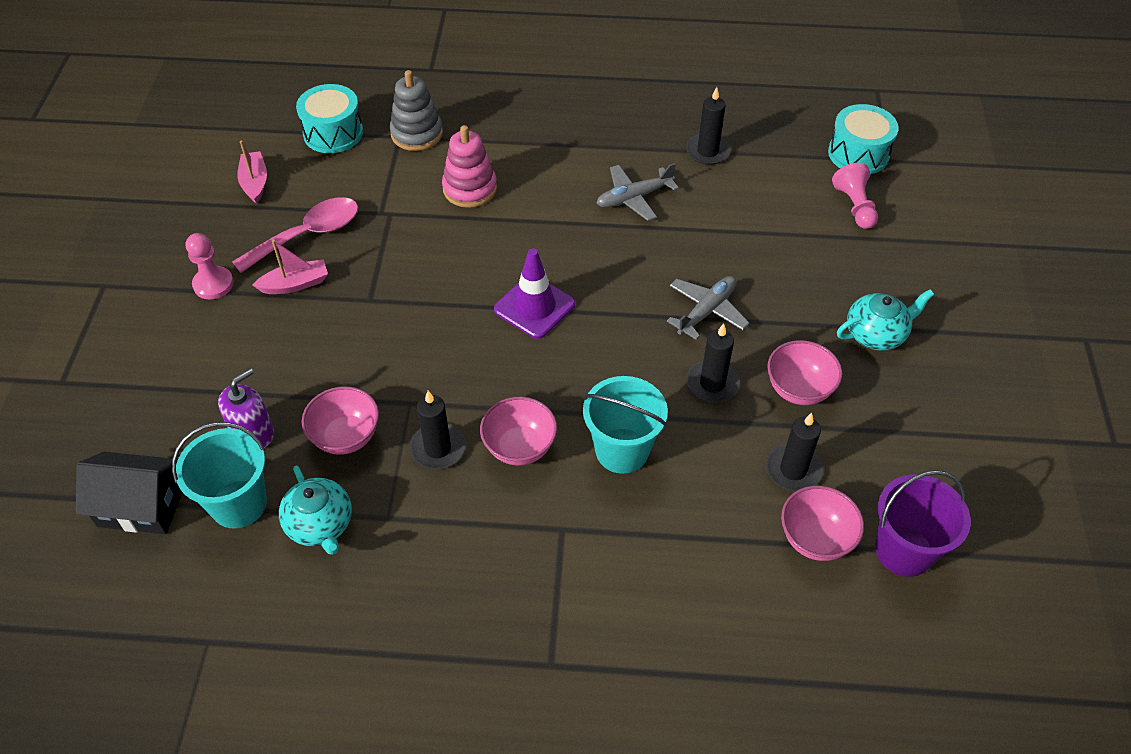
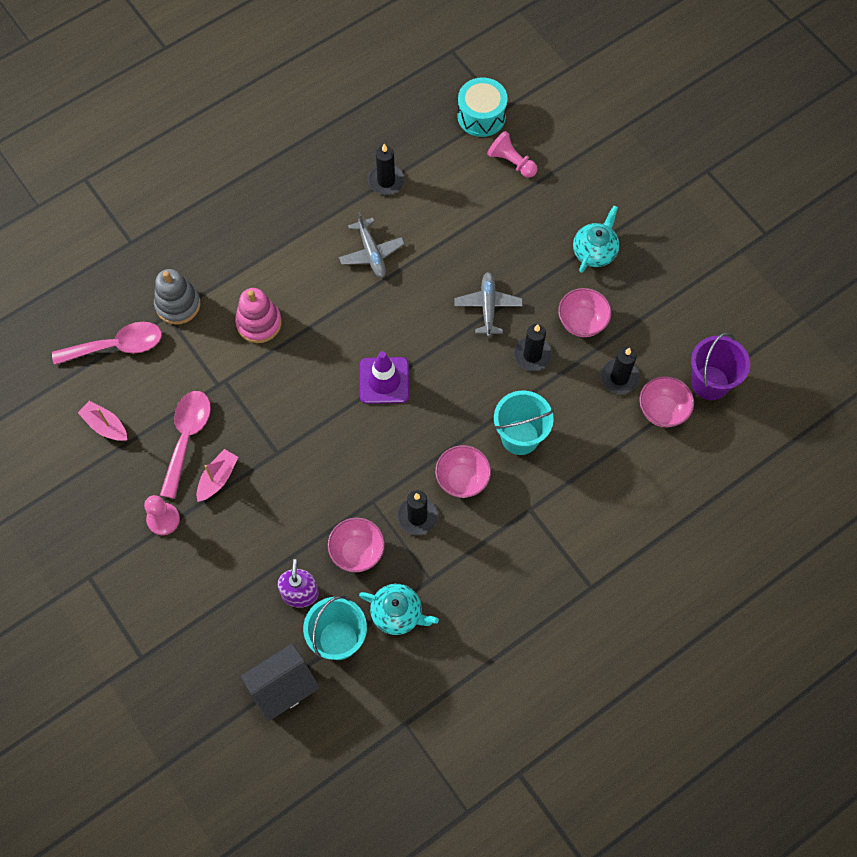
camera: 40 degrees left, 15 degrees up
turquoise drum [296,84,363,153] -> pink spoon [52,322,162,365]
grey plane [596,163,679,221] -> grey plane turned 45 degrees counterclockwise [339,212,405,278]

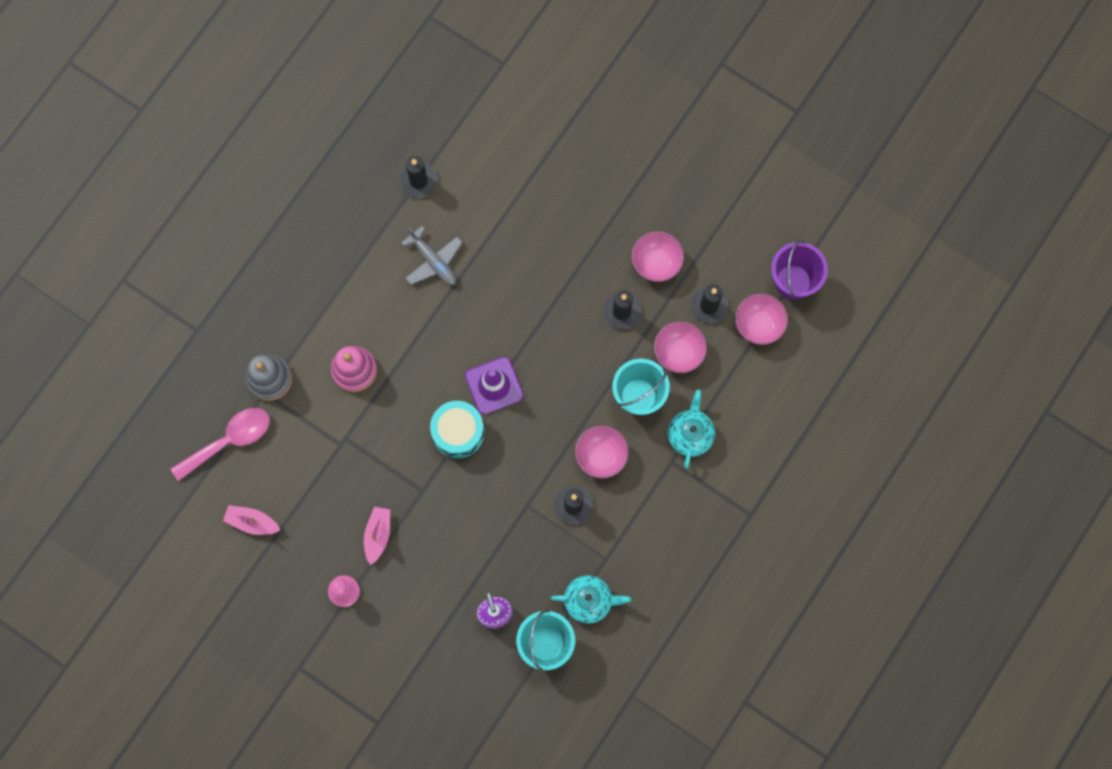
camera: 20 degrees left, 10 degrees up
pink spoon [160,391,211,499] -> none
black house [241,644,320,722] -> none
pink bowl [328,518,385,572] -> pink bowl moved to [654,322,707,373]
grey plane [454,272,523,337] -> none
turquoise drum [457,77,508,137] -> turquoise drum moved to [430,401,484,458]
pink pawn [487,131,538,178] -> none
turquoise teapot [573,206,619,273] -> turquoise teapot moved to [668,390,715,469]

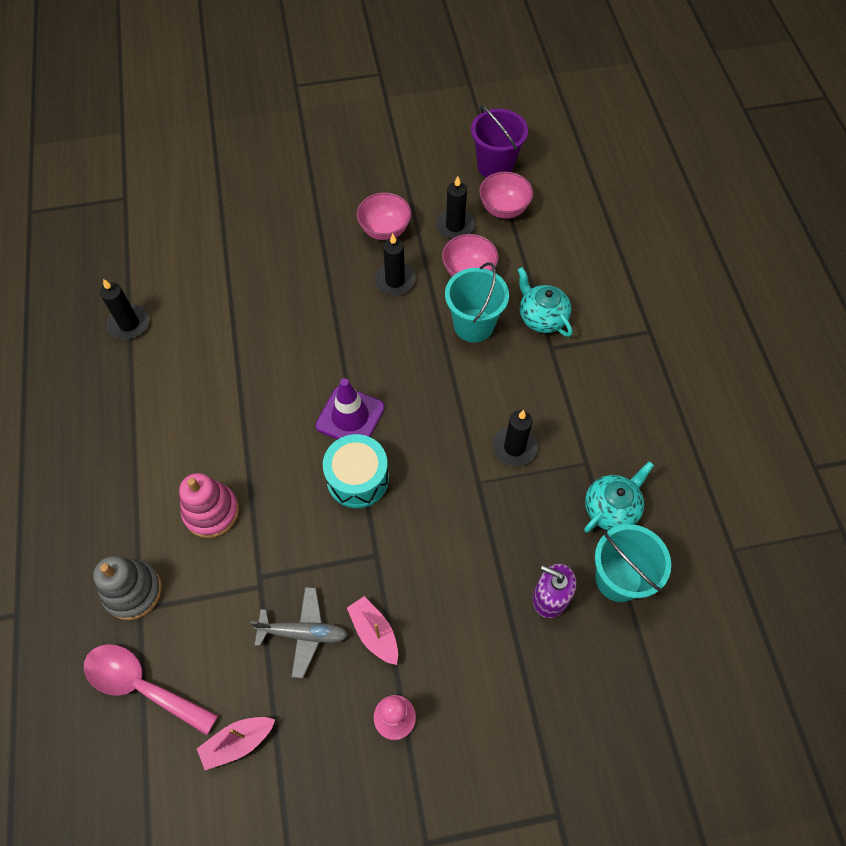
camera: 45 degrees left, 15 degrees down
pink spoon [171,408,270,481] -> pink spoon turned 75 degrees counterclockwise [84,644,218,735]
grey plane [401,226,463,285] -> grey plane moved to [250,587,348,679]
pink bowl [575,426,629,478] -> none

